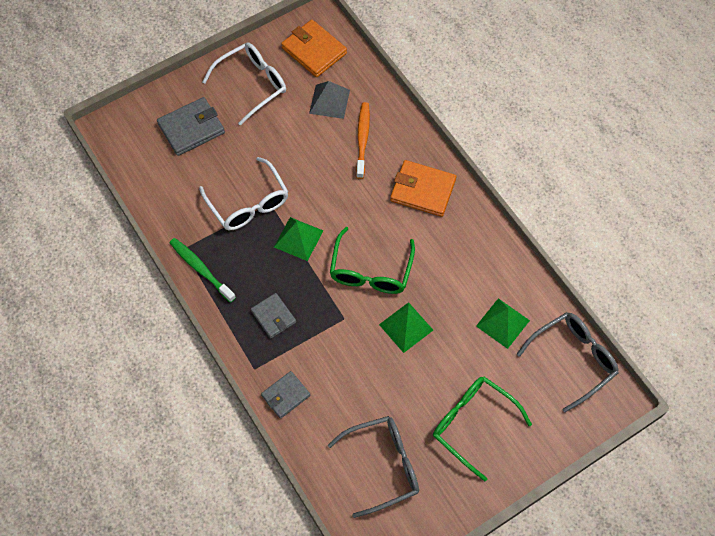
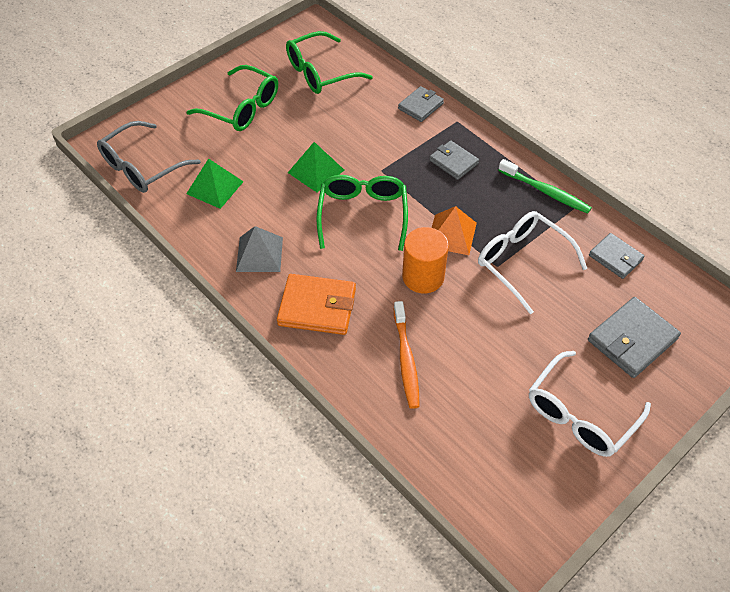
camera: 170 degrees right, 10 degrees down
green pyramid [274,217,323,261] -> orange pyramid [432,206,477,255]
orange wallet [281,19,347,77] -> none
grey pyramid [309,81,350,119] -> grey pyramid moved to [236,226,283,272]
grey glasses [328,416,419,518] -> green glasses [286,31,373,94]
none -> orange cylinder [402,227,449,293]
none -> grey wallet [589,233,645,279]

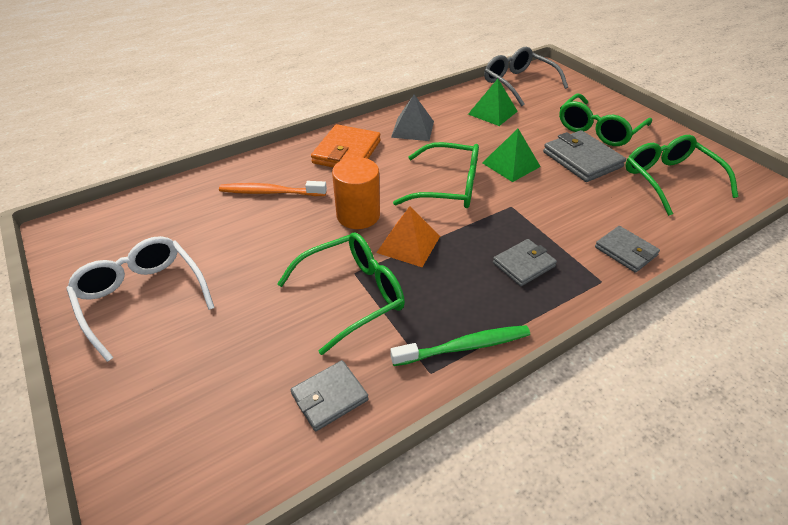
camera: 100 degrees right, 10 degrees down
white glasses [478,211,587,314] -> green glasses [277,232,405,355]
green toothbrush [498,159,592,214] -> green toothbrush turned 150 degrees counterclockwise [390,325,530,366]
grey wallet [588,297,681,378] -> grey wallet moved to [543,130,626,182]

